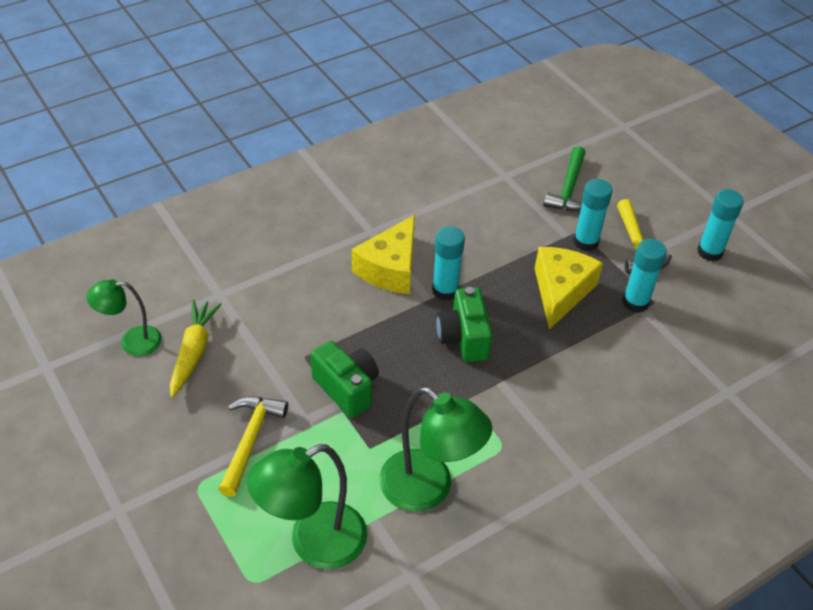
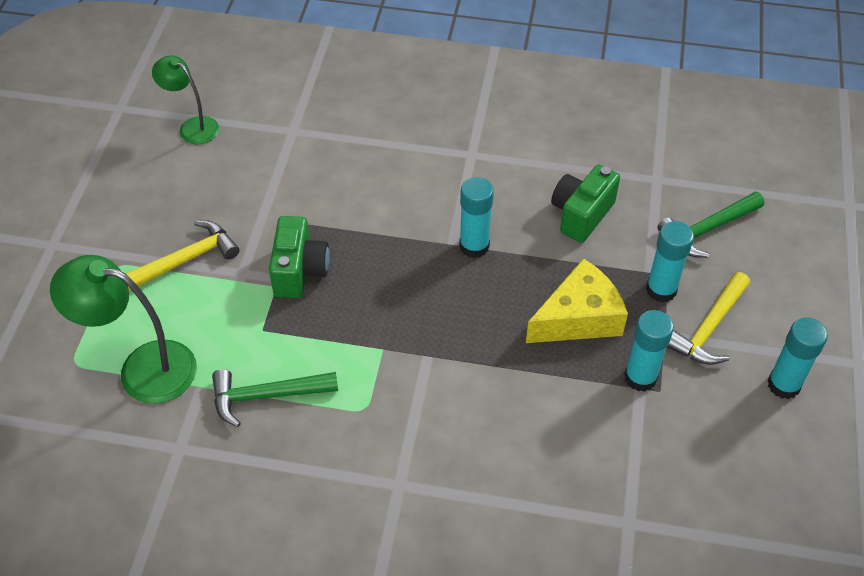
camera: 45 degrees right, 5 degrees up
yellow carrot [170,299,222,398] -> none
yellow cheese [352,214,415,294] -> none
green lamp [379,387,492,512] -> green hammer [212,369,338,427]
green camera [436,287,493,362] -> green camera moved to [551,165,620,243]

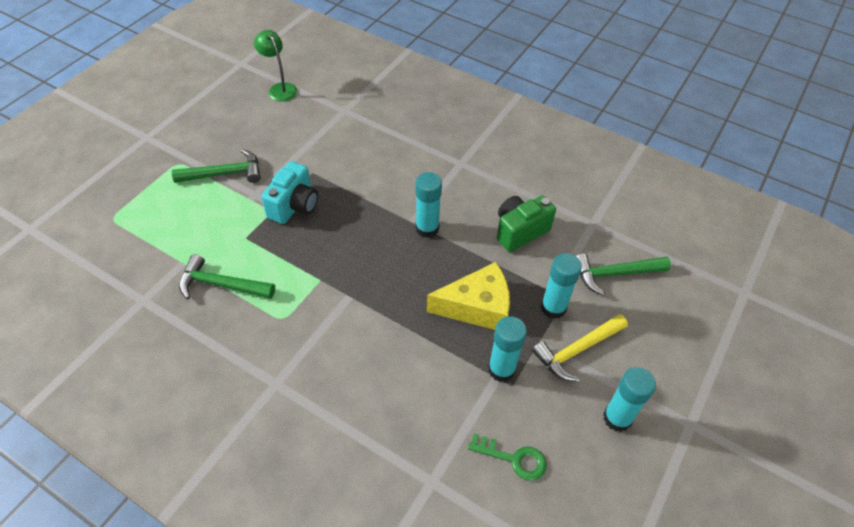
camera: 20 degrees right, 0 degrees up
green lamp [50,255,197,404] -> none
yellow hammer [125,220,239,291] -> green hammer [172,149,261,183]
green camera [269,216,330,298] -> turquoise camera [261,161,318,224]
none -> green key [468,434,546,481]

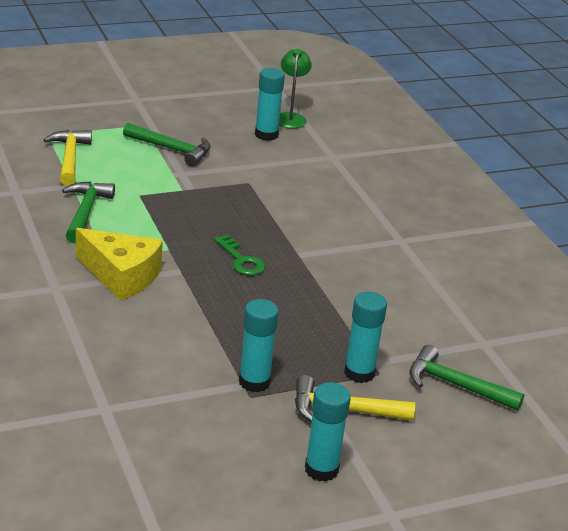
camera: 35 degrees right, 20 degrees down
green hammer [179,254,275,300] -> green hammer turned 45 degrees clockwise [62,182,115,243]
turquoise camera [261,161,318,224] -> none
turquoise glue stick [415,172,442,238] -> turquoise glue stick moved to [255,68,285,141]
yellow cheese [427,262,510,330] -> yellow cheese moved to [76,228,163,301]
green key [468,434,546,481] -> green key moved to [214,234,265,275]
green camera [497,196,556,252] -> none
none -> yellow hammer [44,130,92,186]

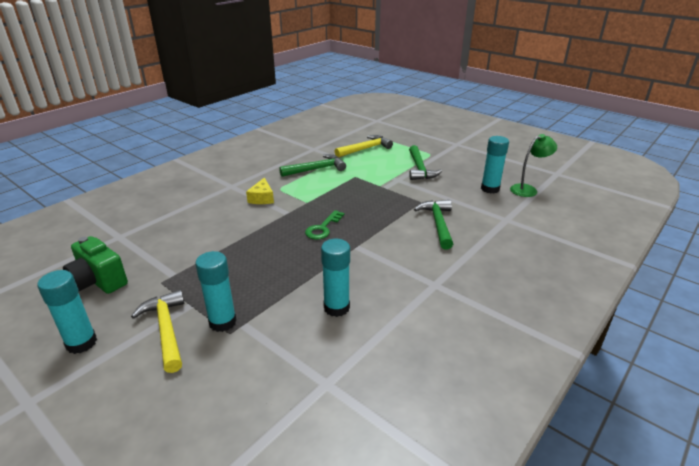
camera: 65 degrees right, 0 degrees up
yellow cheese [76,228,163,301] -> yellow cheese [246,178,274,204], size x0.56
turquoise glue stick [239,299,279,392] -> turquoise glue stick moved to [321,239,350,317]
green hammer [410,345,524,411] -> green hammer moved to [414,200,453,249]
none -> green camera [63,236,128,294]

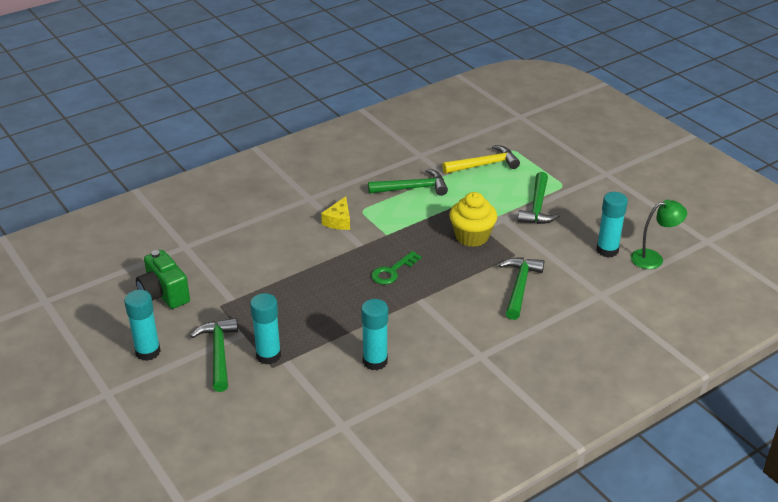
camera: 15 degrees right, 5 degrees up
yellow hammer [131,290,184,373] -> green hammer [191,318,238,392]
none -> yellow cupcake [449,192,497,247]

